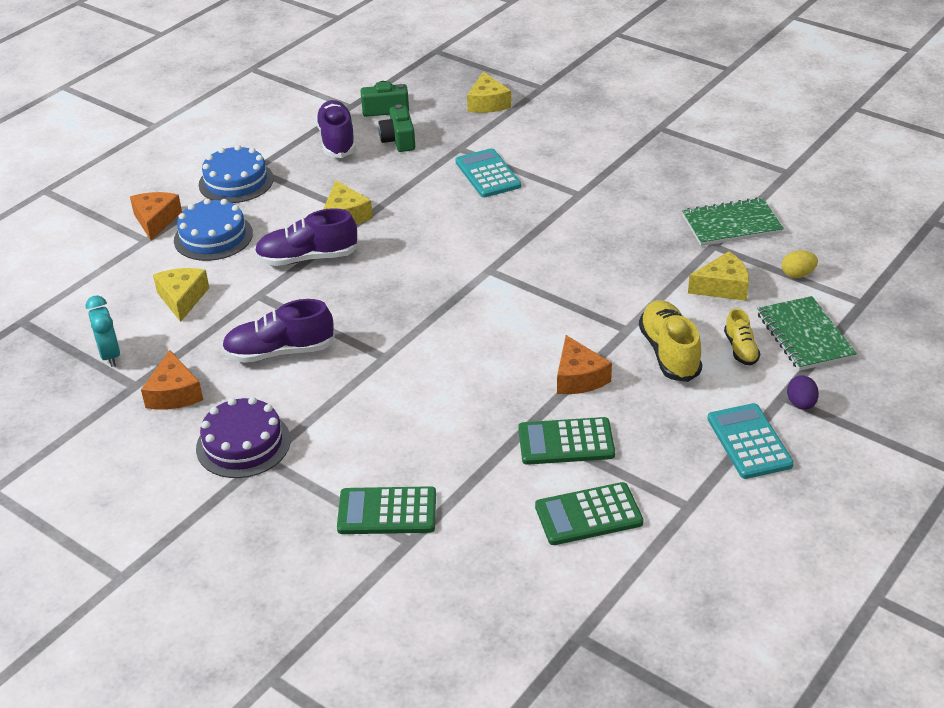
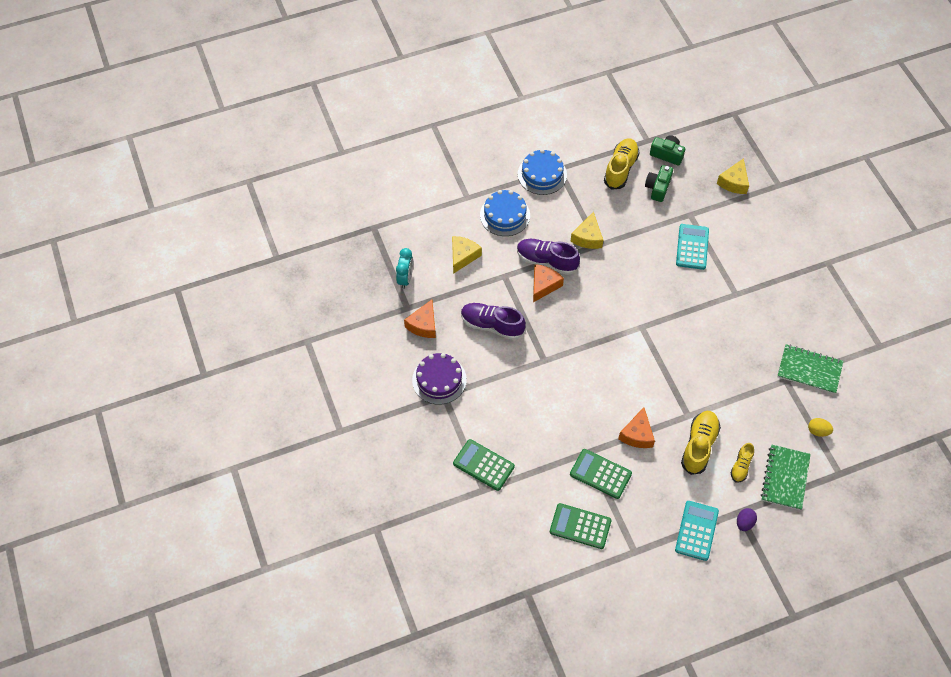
camera: 30 degrees right, 20 degrees up
orange cheese [130,192,182,240] -> orange cheese moved to [533,264,564,302]
purple shoe [315,100,356,158] -> yellow shoe [604,138,639,190]
yellow cheese [688,251,749,301] -> none

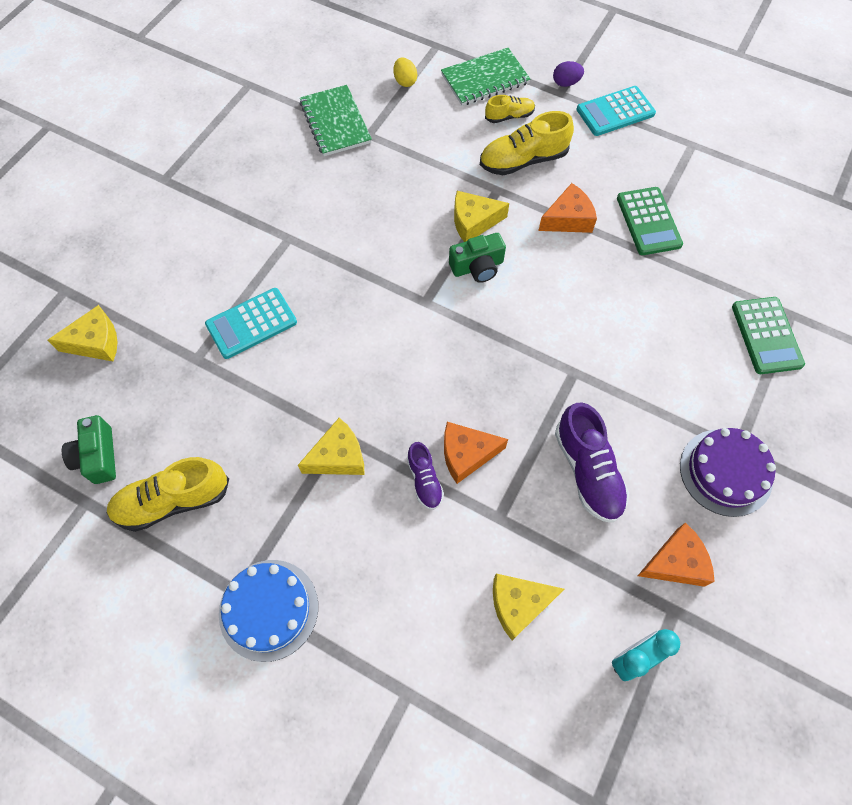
camera: 130 degrees left, 5 degrees up
blue cake [480,190,530,236] -> none
purple shoe [517,239,580,275] -> purple shoe [407,442,444,510], size x0.57
green calculator [550,503,612,549] -> none
green camera [645,165,673,202] -> green camera moved to [449,233,506,283]
none -> yellow cheese [454,191,509,242]

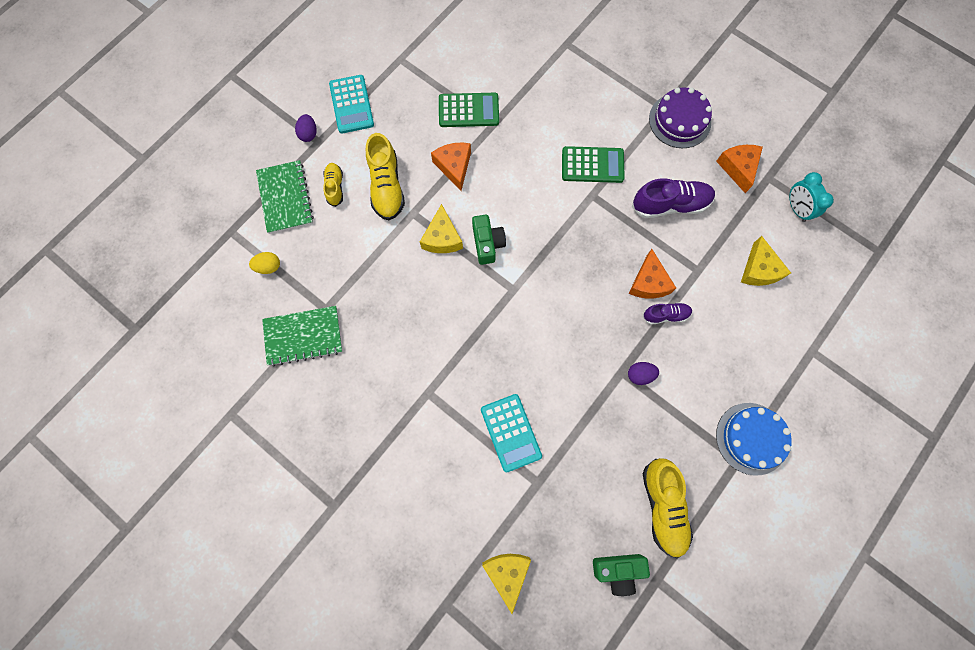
camera: 80 degrees left, 10 degrees up
yellow cheese [298,418,365,475] -> purple egg [628,362,659,385]
green calculator [732,297,805,374] -> green calculator moved to [562,146,625,183]

